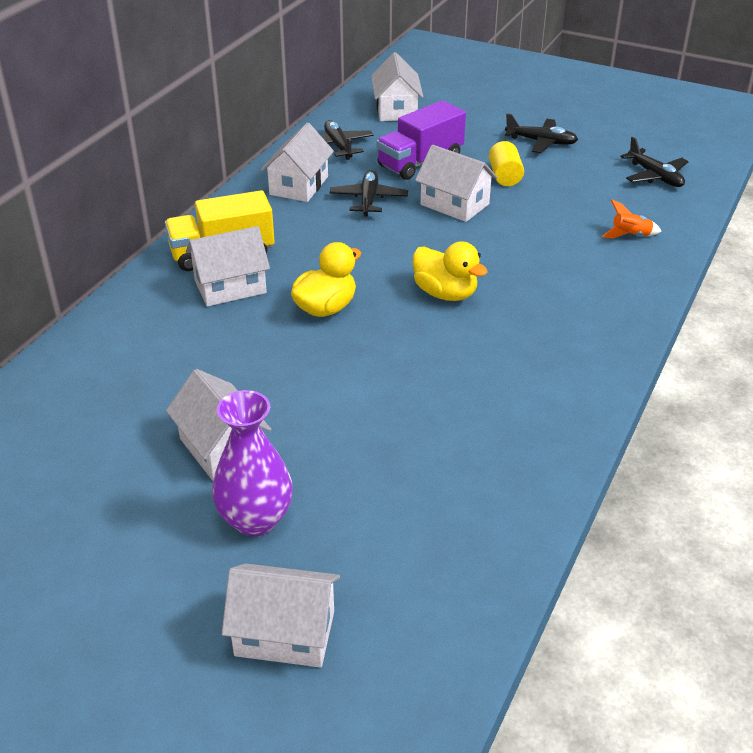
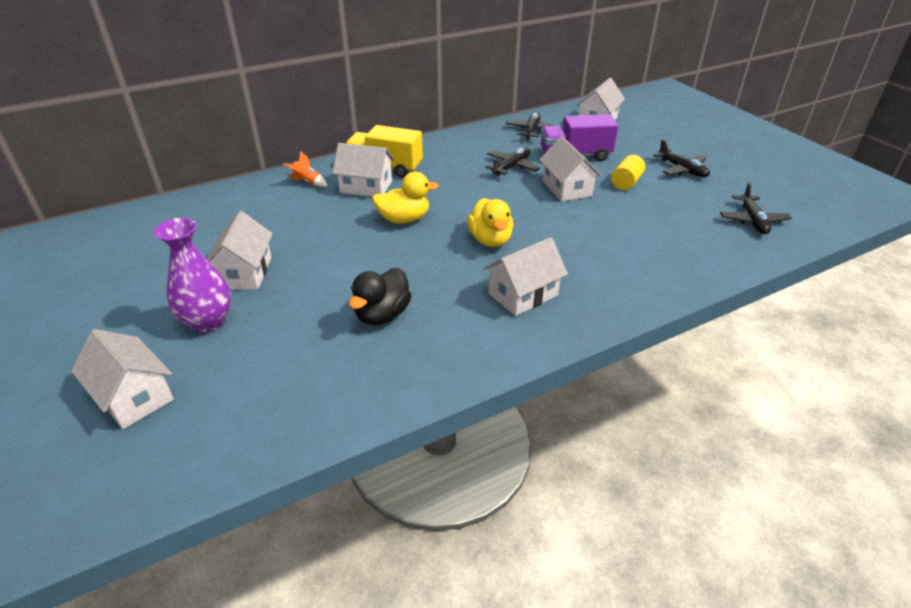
camera: 35 degrees right, 0 degrees up
white house [261,123,334,202] -> white house moved to [483,237,568,316]
orange rocket [602,199,661,238] -> orange rocket moved to [283,151,328,187]
none -> black duck [349,268,412,325]

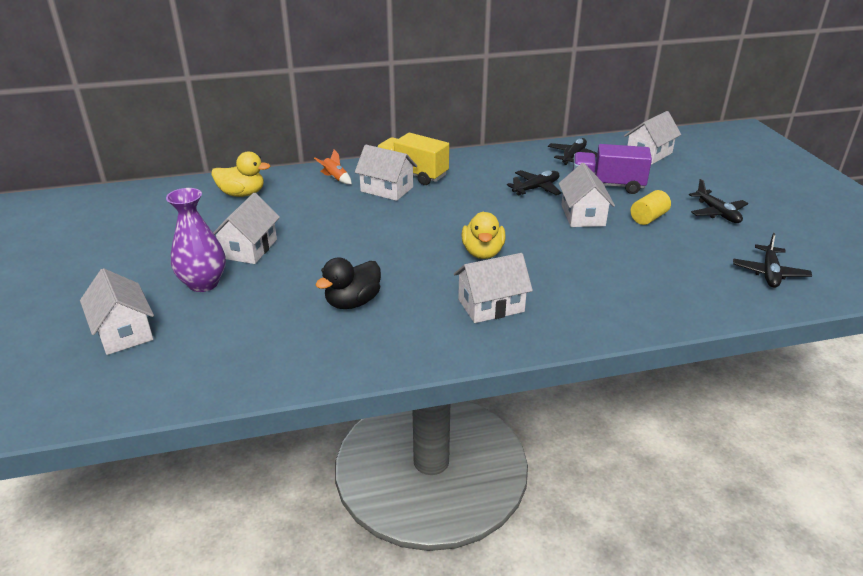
camera: 15 degrees right, 5 degrees down
yellow duck [372,172,439,224] -> yellow duck moved to [212,151,270,197]

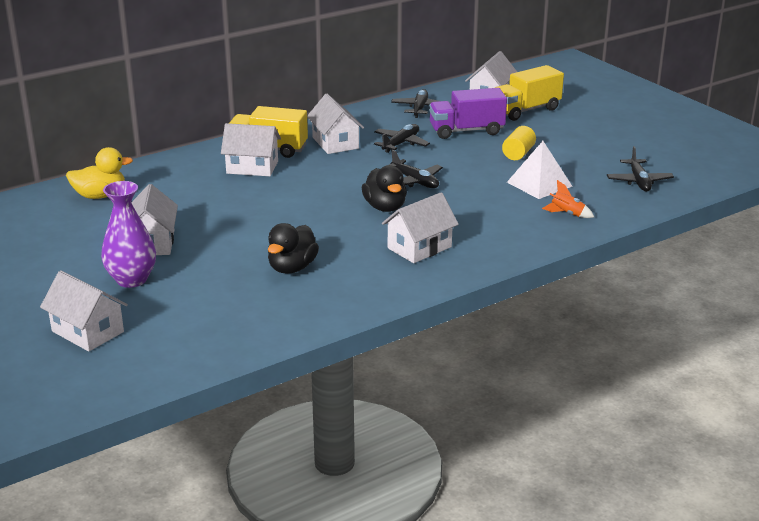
camera: 20 degrees left, 5 degrees down
orange rocket [314,149,352,184] -> orange rocket moved to [542,180,594,218]
yellow duck [461,211,505,259] -> black duck [362,165,407,212]
white house [559,163,615,227] -> white house moved to [307,94,364,154]
black plane [689,179,748,223] -> black plane moved to [386,150,443,188]
none -> yellow truck [495,65,564,121]
none -> white pyramid [507,141,572,199]

